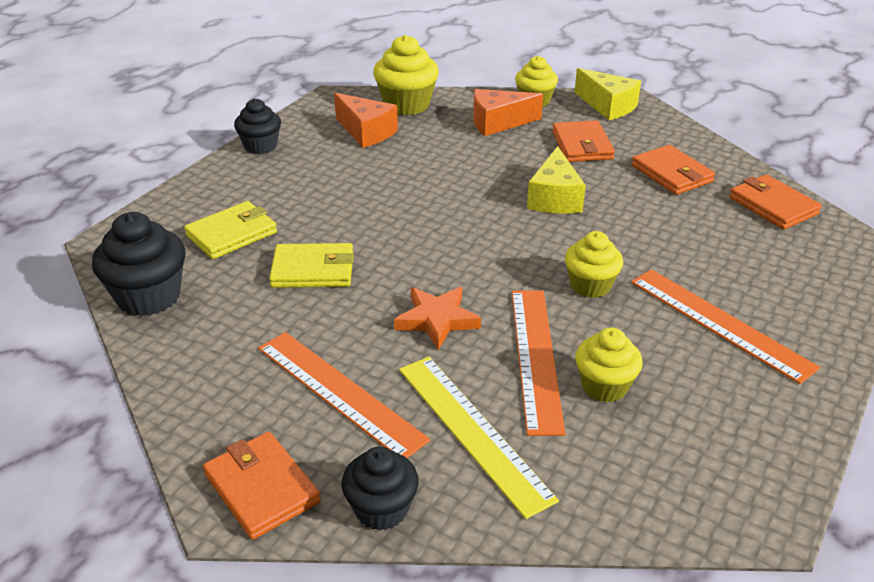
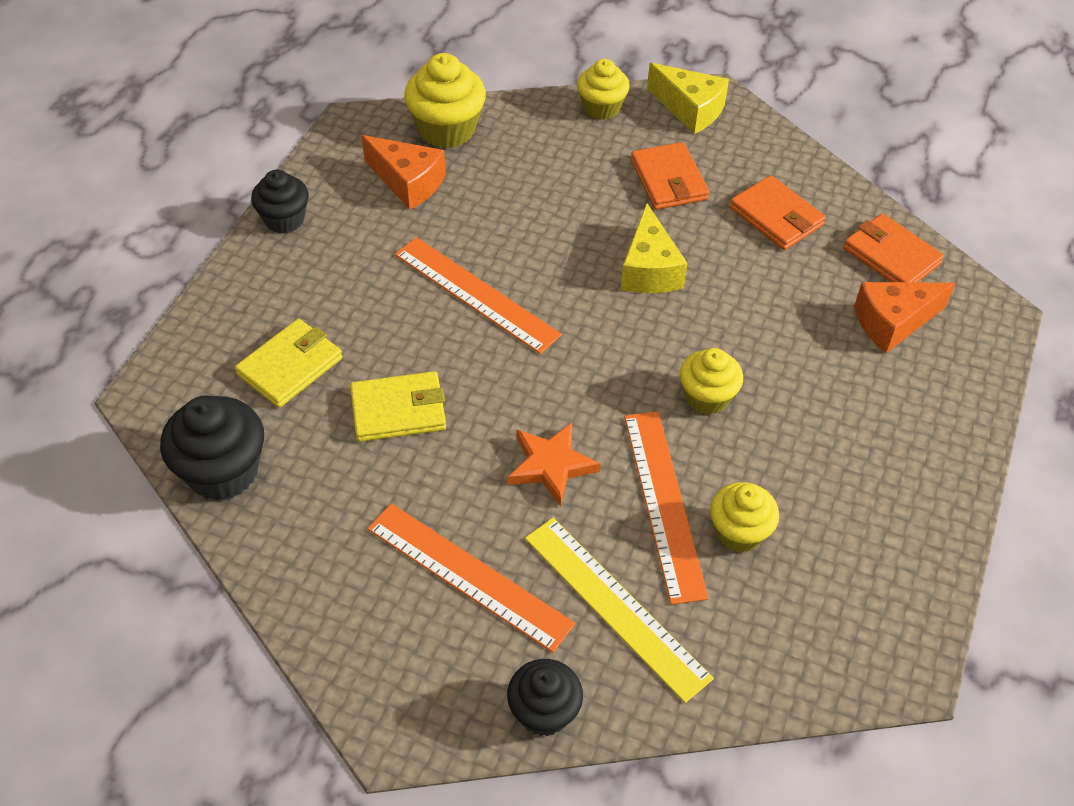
camera: 10 degrees left, 15 degrees up
orange wallet [203,432,321,540] -> none
orange cheese [473,89,543,136] -> orange cheese moved to [854,282,956,353]
orange ruler [631,269,820,384] -> orange ruler moved to [395,237,562,354]

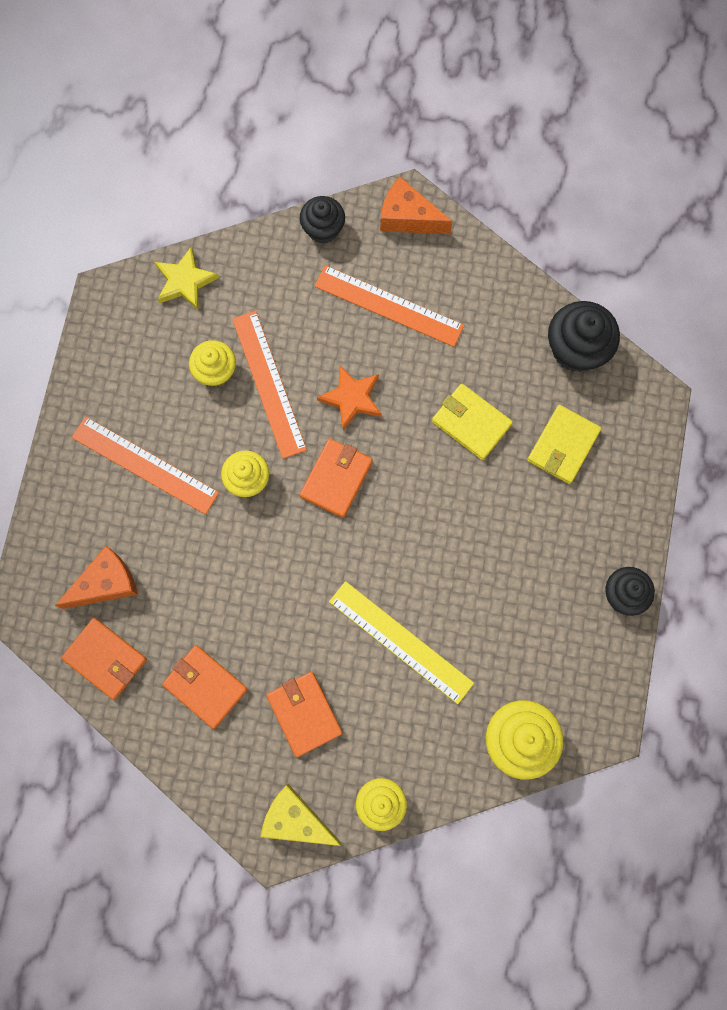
camera: 170 degrees right, 25 degrees up
yellow wallet [350,371,446,442] -> yellow wallet turned 60 degrees clockwise [432,383,513,460]
orange cheese [361,135,446,210] -> orange cheese moved to [380,177,453,234]
orange ruler [395,237,562,354] -> orange ruler moved to [72,416,219,514]
yellow ruler [525,518,714,703] -> yellow ruler moved to [329,581,474,704]
yellow cheese [621,203,688,293] -> none
none -> yellow star [155,247,219,310]
none -> orange wallet [300,438,373,518]

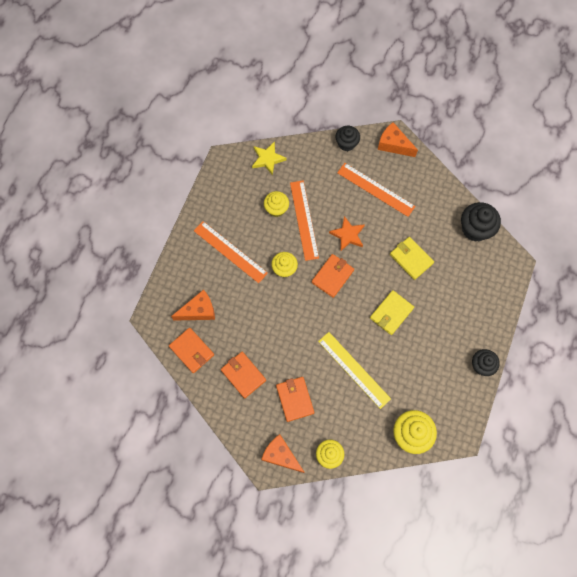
camera: 10 degrees right, 5 degrees down
yellow cheese [261,784,342,846] -> orange cheese [261,434,305,473]
yellow wallet [527,405,601,484] -> yellow wallet moved to [370,290,414,335]

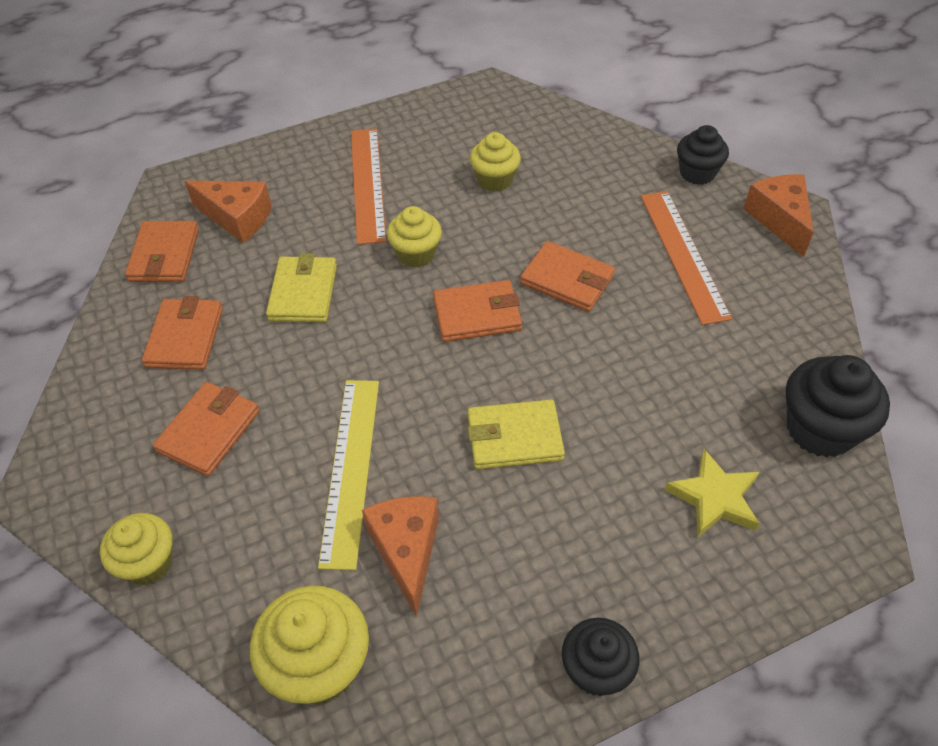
camera: 45 degrees right, 20 degrees down
yellow star [252,141,286,176] -> yellow star moved to [665,449,760,538]
orange cheese [261,434,305,473] -> orange cheese moved to [362,496,439,617]
orange ruler [290,181,319,261] -> none
orange star [329,216,365,252] -> orange wallet [520,241,615,312]
yellow wallet [390,237,434,280] -> yellow wallet moved to [266,253,337,322]

